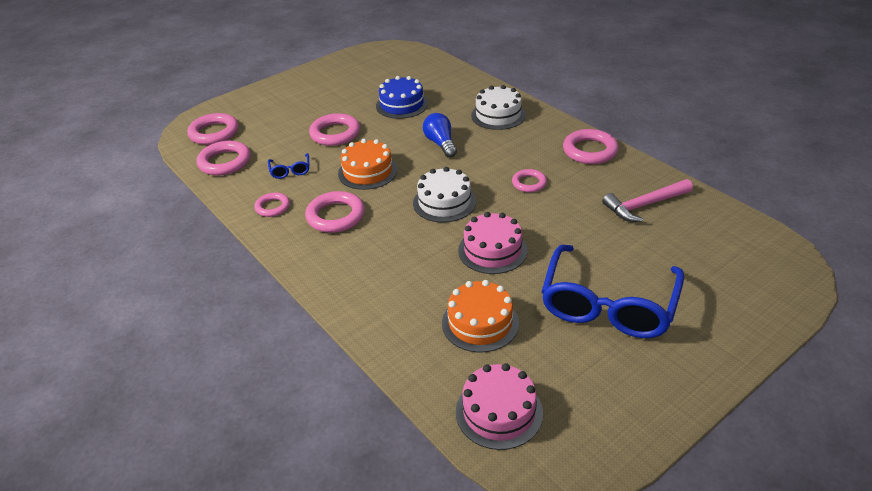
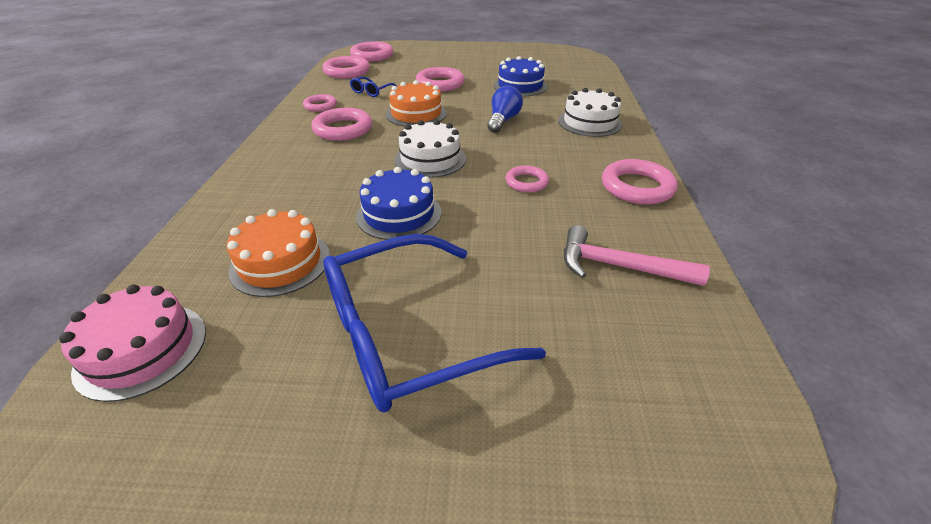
camera: 40 degrees right, 0 degrees up
pink cake [458,212,528,274] -> blue cake [356,167,441,240]

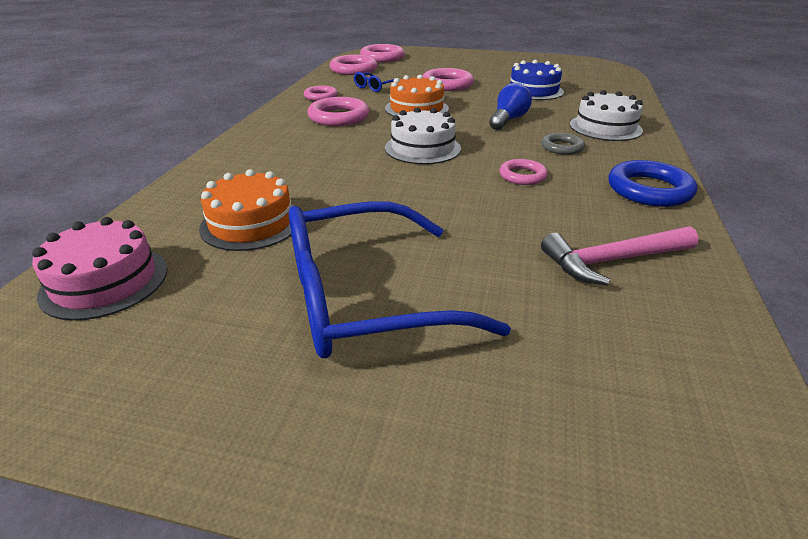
camera: 10 degrees right, 5 degrees down
blue cake [356,167,441,240] -> none
pink hammer [564,225,710,286] -> pink hammer turned 45 degrees counterclockwise [541,226,699,285]
pink ring [602,159,677,204] -> blue ring [609,160,697,207]
none -> grey ring [541,133,585,155]

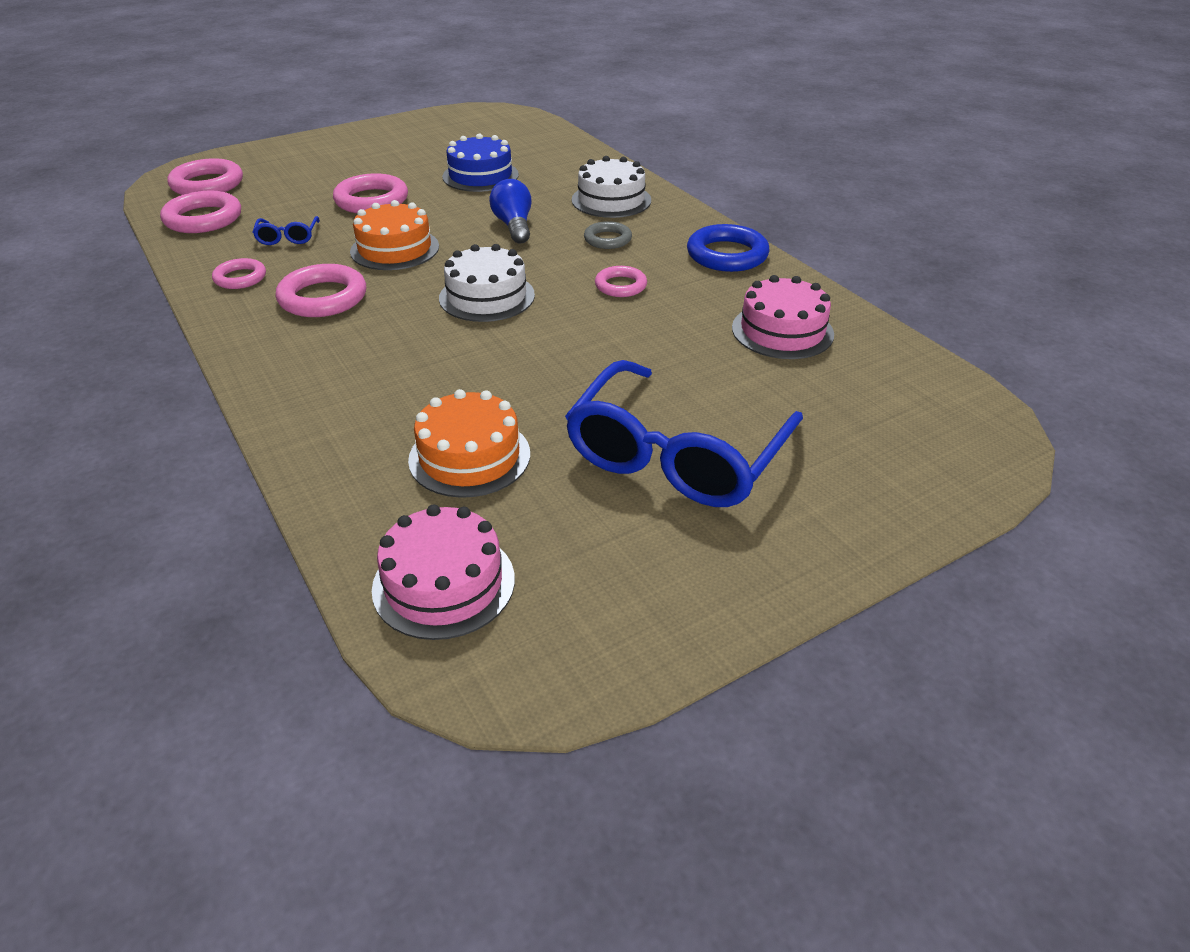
camera: 45 degrees left, 5 degrees up
pink hammer [541,226,699,285] -> pink cake [732,275,834,359]

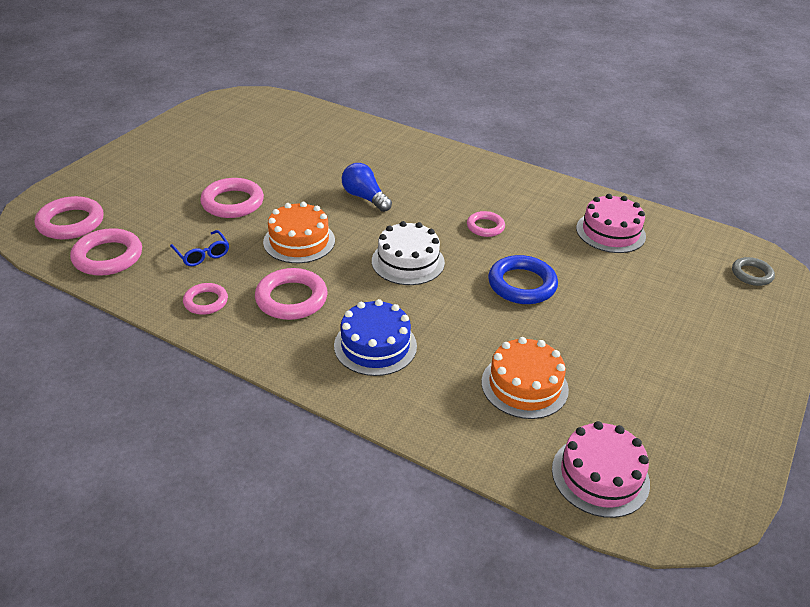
camera: 30 degrees left, 0 degrees up
blue cake [442,133,519,192] -> blue cake moved to [334,299,417,376]
blue glasses [565,360,803,507] -> none
white cake [572,156,651,218] -> none
grey ring [584,221,632,249] -> grey ring moved to [732,257,775,286]
blue ring [687,224,770,272] -> blue ring moved to [488,255,558,304]

